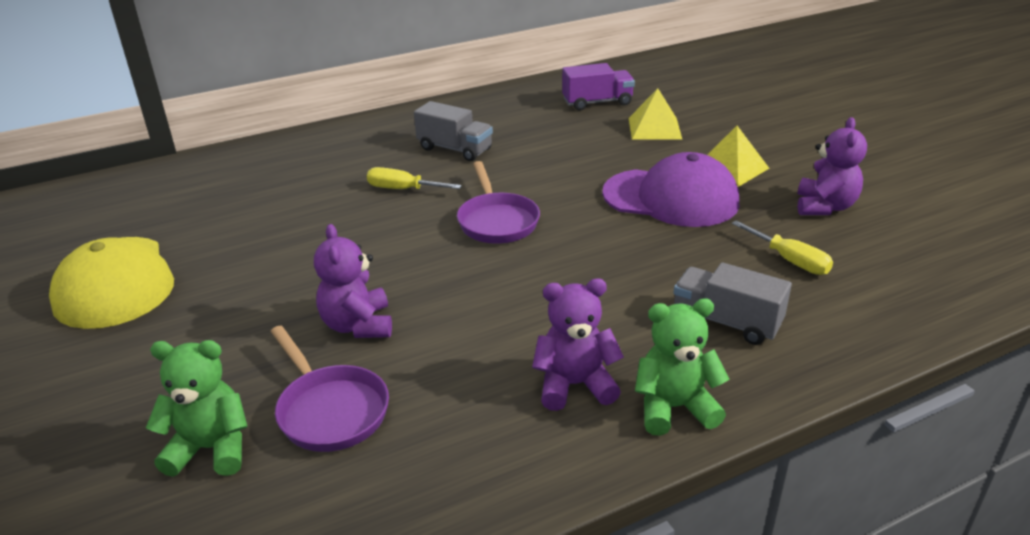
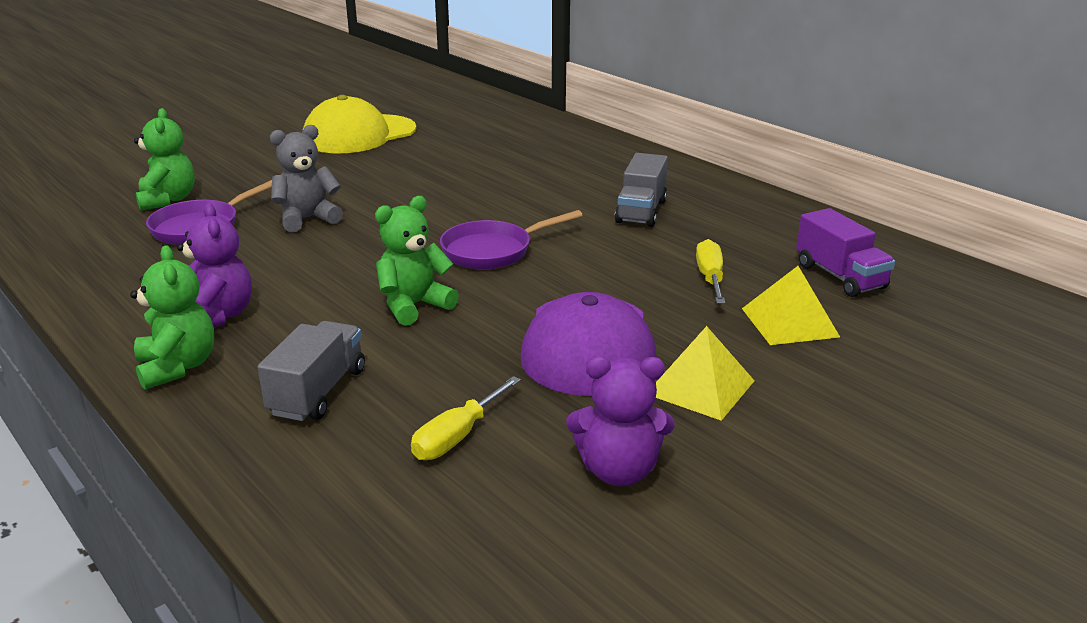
camera: 75 degrees right, 5 degrees down
purple teddy bear [314,224,392,338] -> grey teddy bear [270,125,343,232]
yellow screwdriver [367,167,462,189] -> yellow screwdriver moved to [696,239,725,304]
none -> green teddy bear [375,196,459,326]

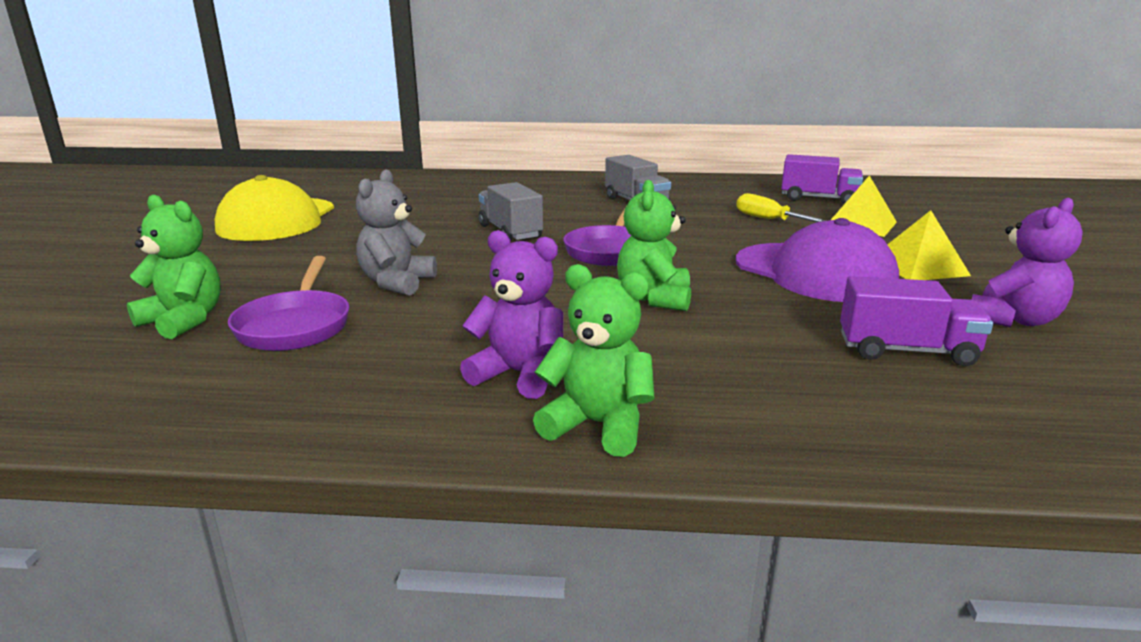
camera: 45 degrees left, 5 degrees down
grey truck [257,321,365,421] -> grey truck moved to [479,182,543,242]
yellow screwdriver [411,376,521,460] -> purple truck [840,276,993,366]

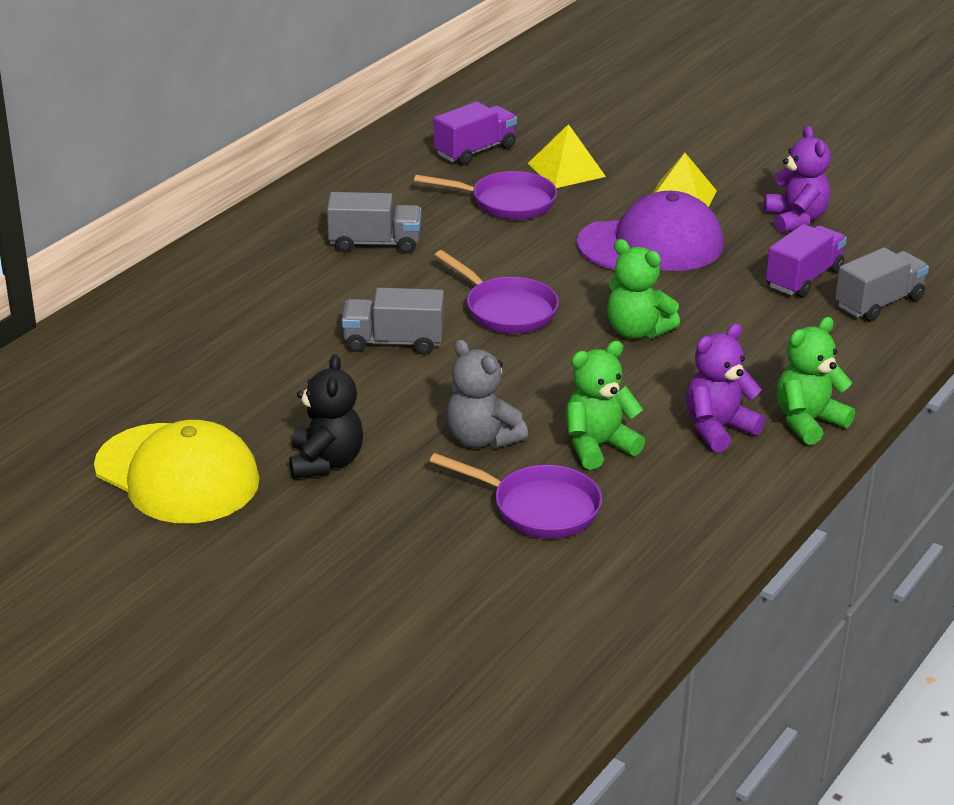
camera: 60 degrees left, 10 degrees up
green teddy bear [127,195,221,339] -> green teddy bear moved to [566,341,645,470]
yellow screwdriver [736,193,826,222] -> purple pan [414,171,557,220]
none -> black teddy bear [289,354,363,479]
none -> grey truck [835,247,929,321]

